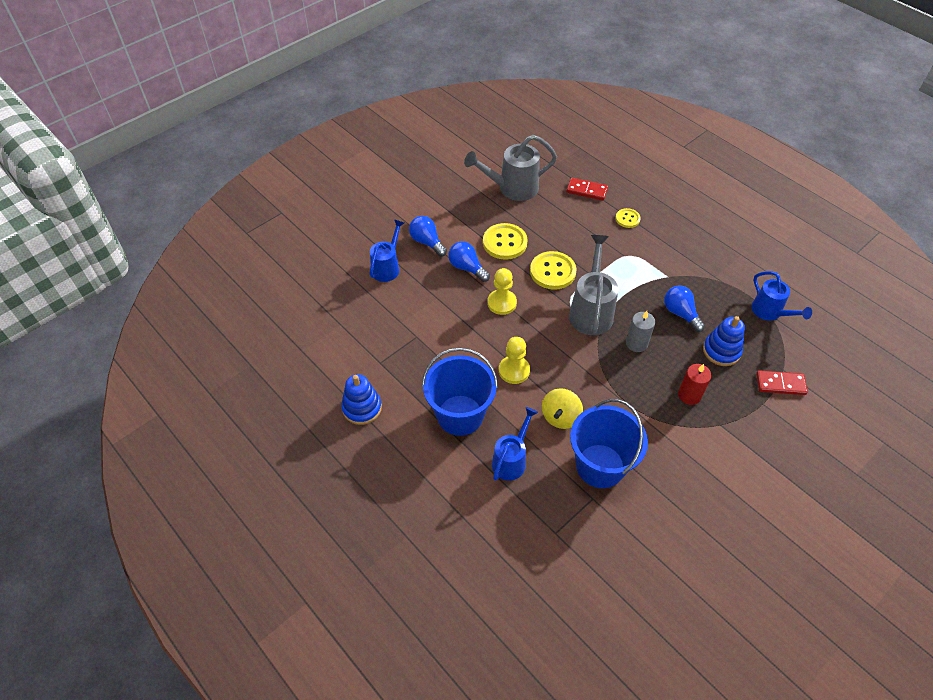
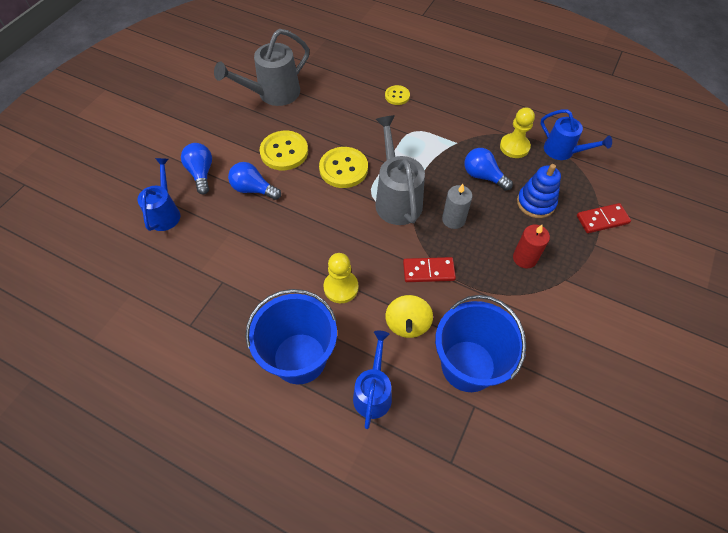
camera: 20 degrees left, 5 degrees up
blue stacking toy [341,374,382,425] -> none
blue light bulb [409,216,447,257] -> blue light bulb turned 45 degrees clockwise [181,143,212,194]
yellow pawn [487,268,517,315] -> yellow pawn moved to [500,108,535,158]
red domino [567,178,608,201] -> red domino moved to [403,257,456,282]

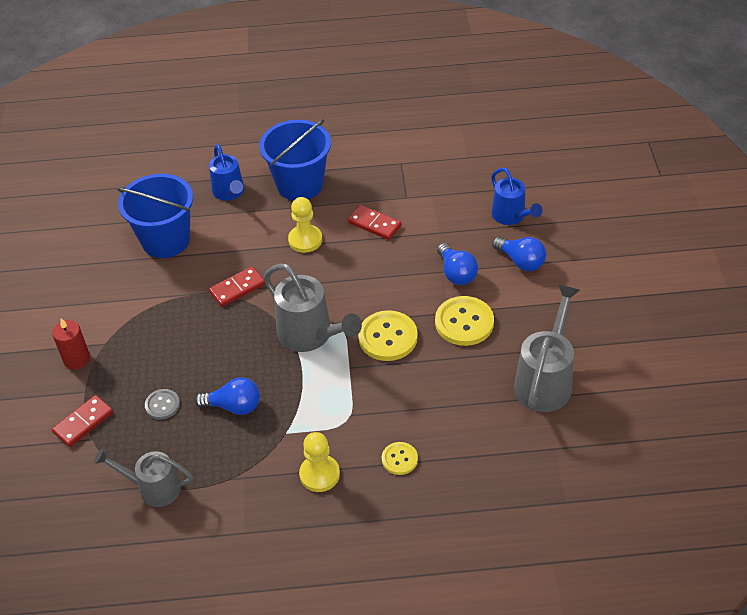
camera: 150 degrees right, 10 degrees down
blue light bulb [228,162,281,200] -> blue light bulb turned 75 degrees clockwise [437,243,478,285]
yellow spinning top [385,295,433,338] -> none
grey candle [442,184,473,229] -> none
yellow pawn [500,108,535,158] -> yellow pawn moved to [299,432,340,492]
red candle [513,225,550,268] -> red candle moved to [52,318,90,370]
blue stacking toy [517,164,561,218] -> grey button [145,389,180,420]
blue watering can [541,109,612,160] -> grey watering can [94,449,193,507]
none -> red domino [348,205,401,240]

